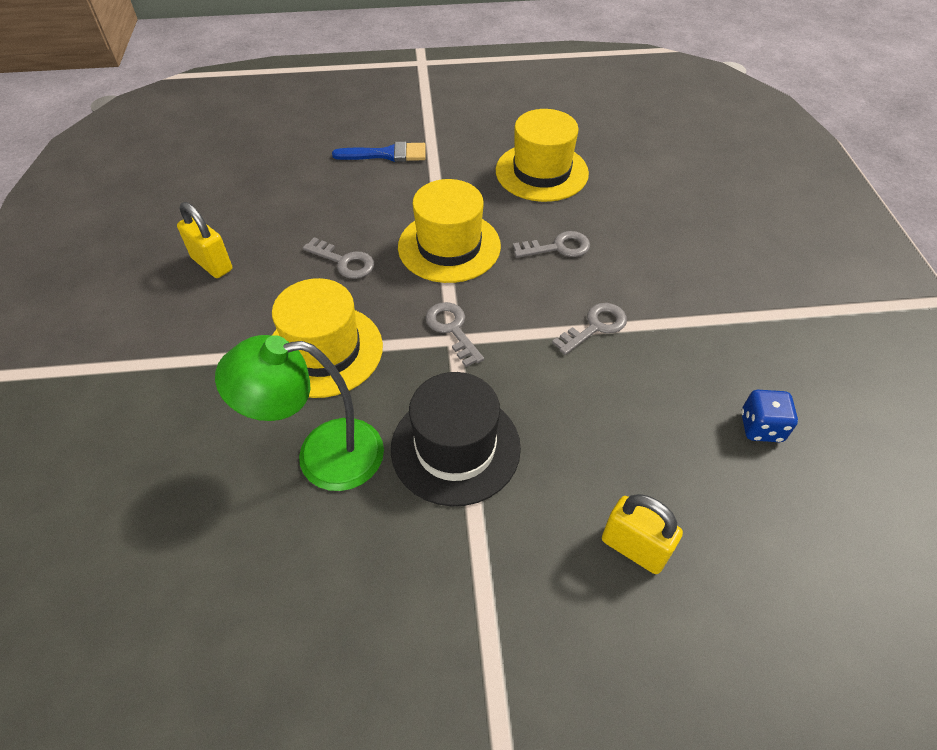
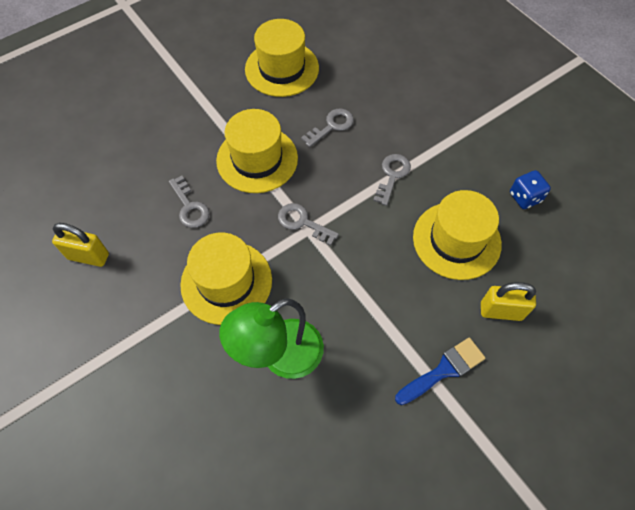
camera: 30 degrees left, 10 degrees up
grey key [303,237,374,279] -> grey key turned 60 degrees clockwise [169,176,210,228]
blue brush [332,142,426,162] -> blue brush moved to [395,338,485,405]
black hat [391,372,521,506] -> none
none -> yellow hat [413,190,502,280]

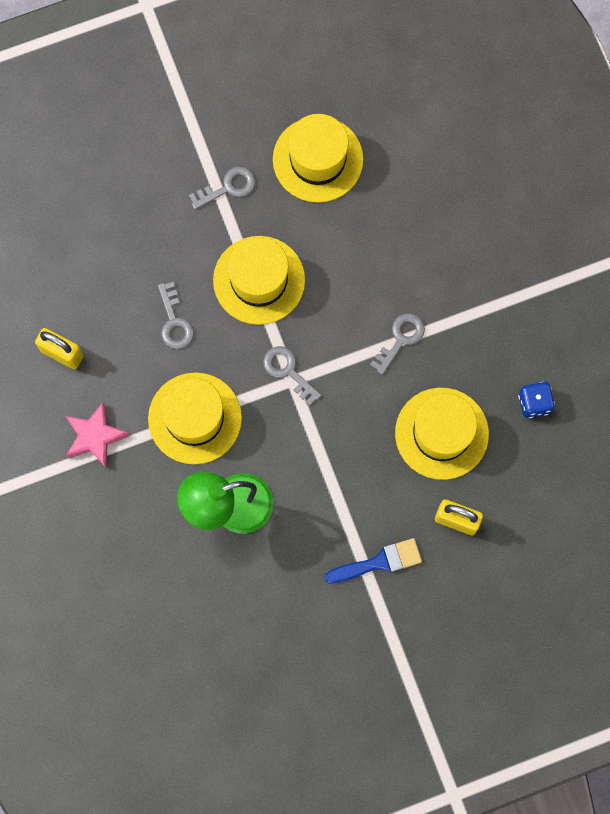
camera: 15 degrees right, 15 degrees up
grey key [301,109,354,147] -> grey key moved to [189,167,255,210]
none -> pink star [65,402,129,467]

